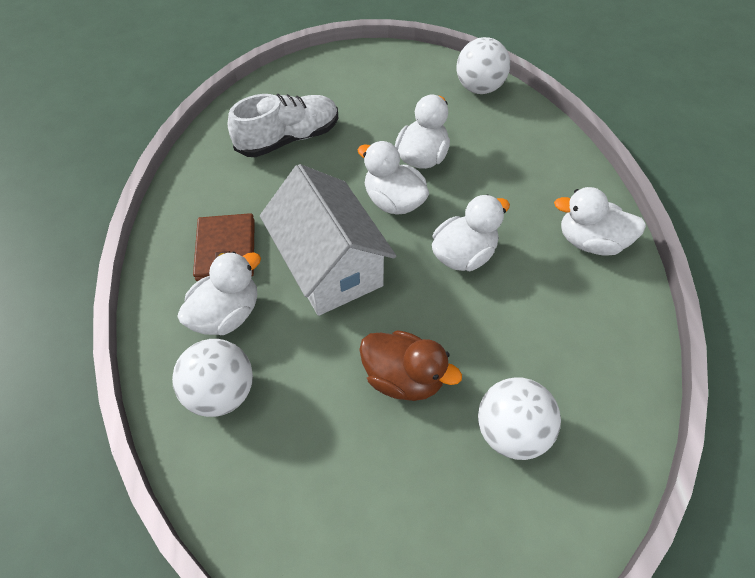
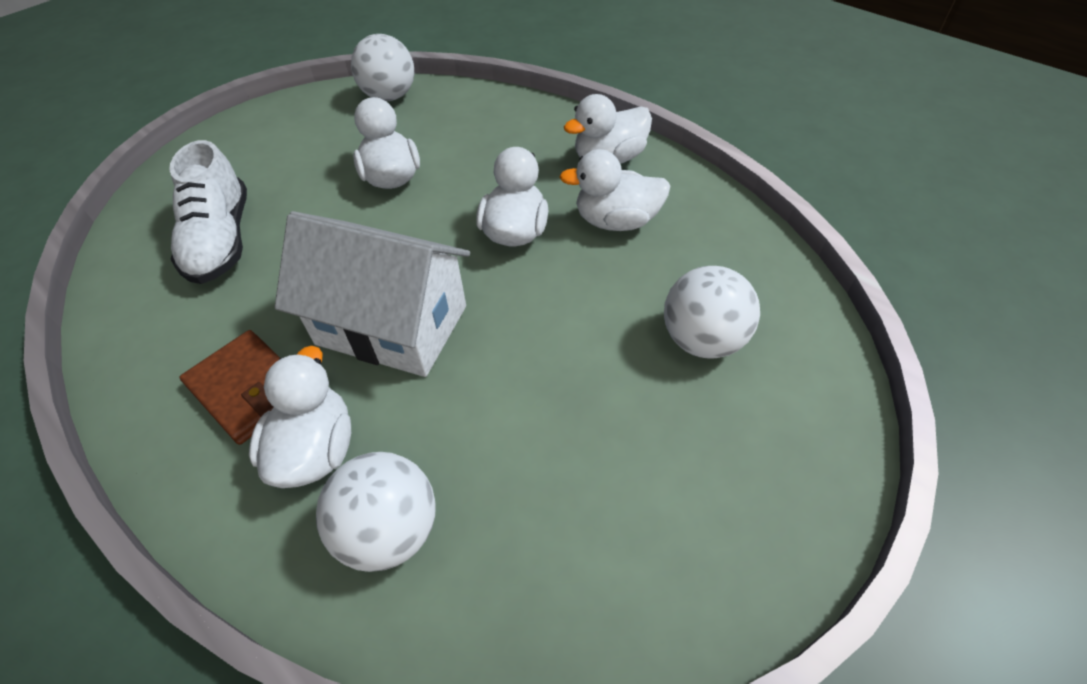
camera: 40 degrees left, 5 degrees down
white shoe [228,94,338,157] -> white shoe turned 150 degrees clockwise [169,140,247,284]
white duck [358,141,429,215] -> white duck moved to [559,149,670,231]
brown duck [359,330,462,401] -> none

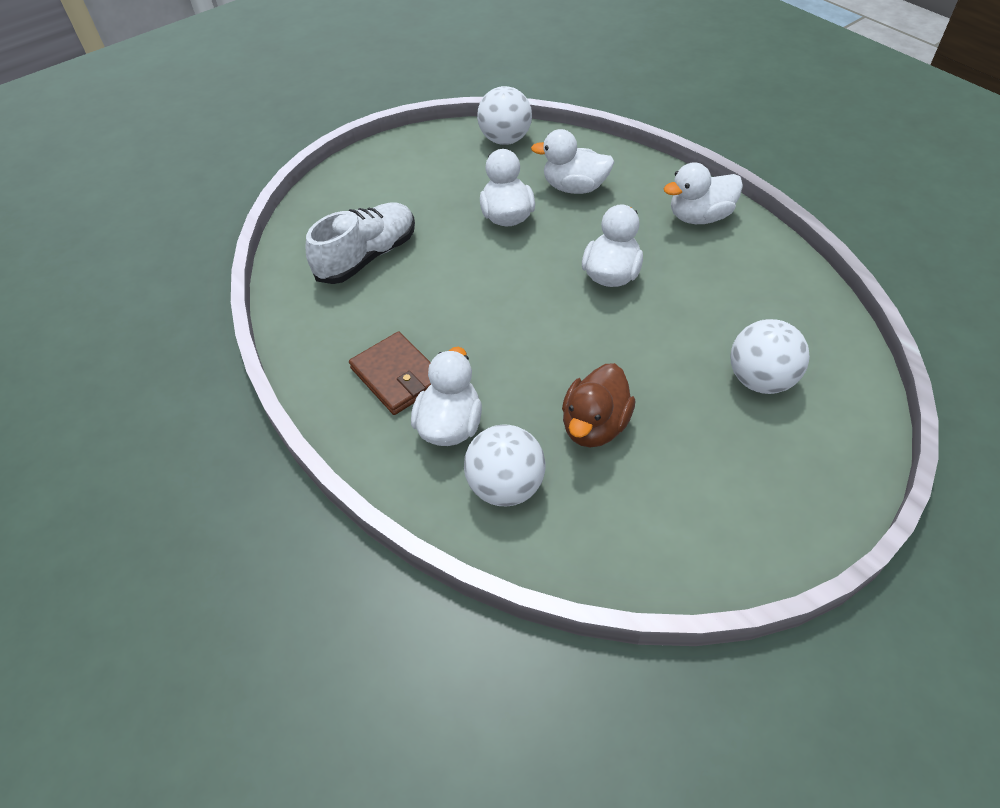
camera: 10 degrees right, 0 degrees up
white shoe [169,140,247,284] -> white shoe turned 135 degrees counterclockwise [306,202,415,284]
white house [275,211,470,377] -> none
white duck [559,149,670,231] -> white duck moved to [531,129,614,194]
none -> brown duck [562,363,635,448]

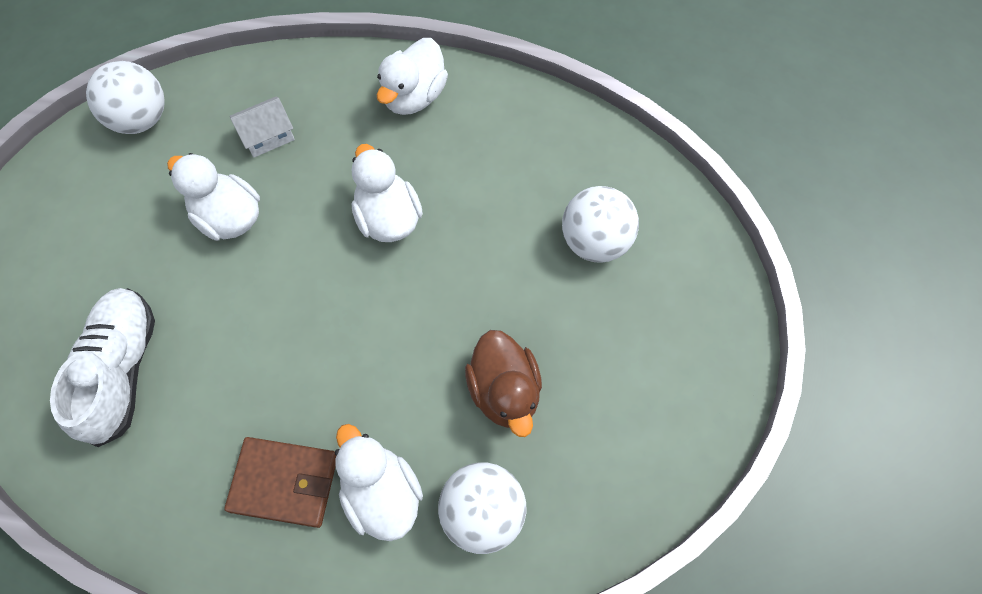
camera: 45 degrees left, 15 degrees up
white duck [531,129,614,194] -> white house [230,96,295,157]

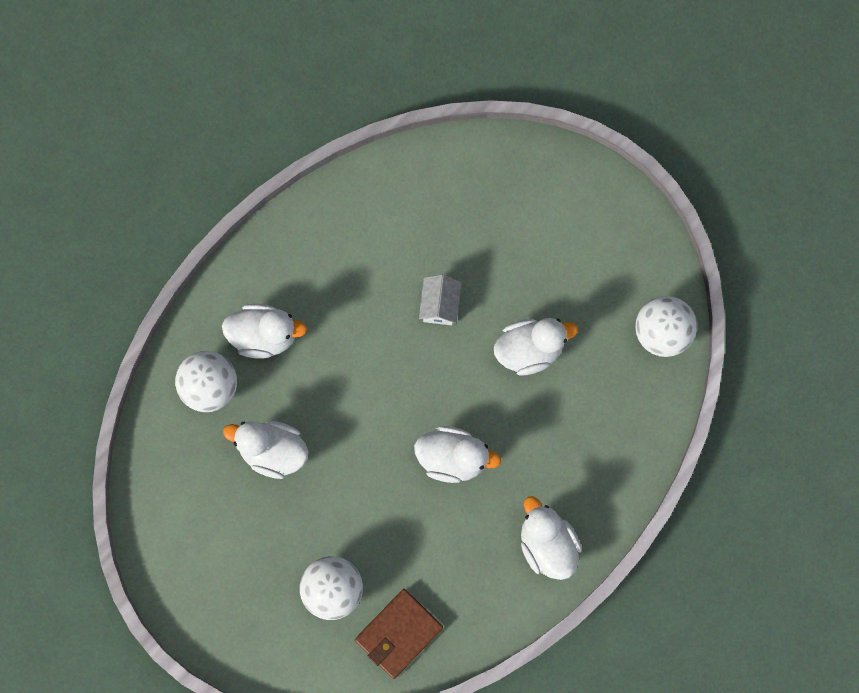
camera: 125 degrees right, 10 degrees up
white shoe [50,288,155,447] -> none
brown wallet [224,437,336,528] -> brown wallet moved to [355,589,443,679]
white house [230,96,295,157] -> white house moved to [419,275,461,325]
brown duck [465,330,542,437] -> white duck [223,421,308,479]

